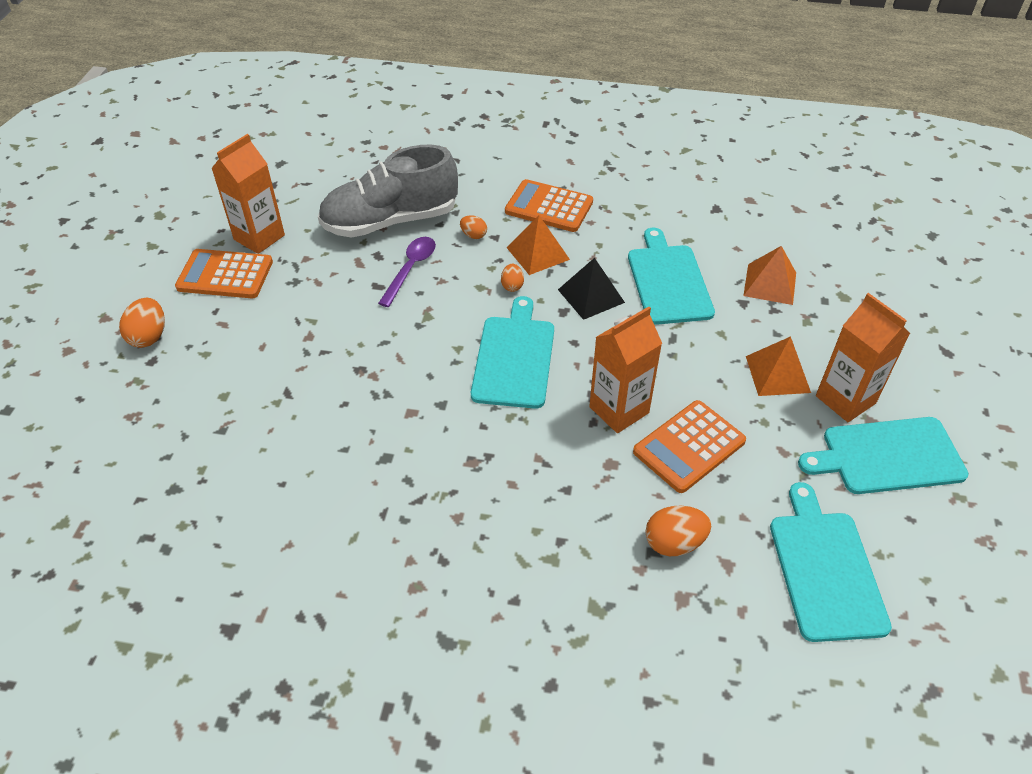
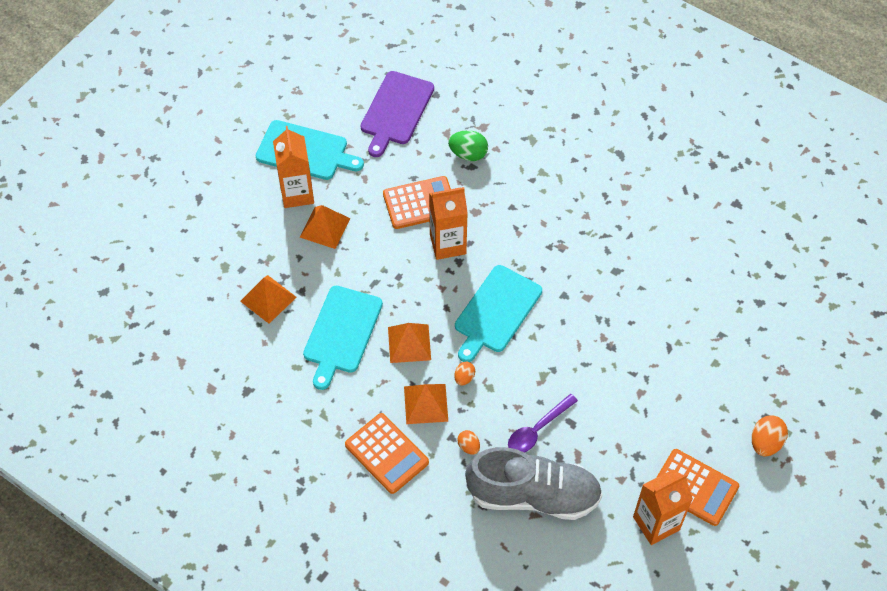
camera: 155 degrees left, 10 degrees up
black pyramid [558,258,625,320] -> orange pyramid [388,323,431,363]
orange egg [645,506,711,556] -> green egg [448,130,488,161]
turquoise cutting board [770,482,892,642] -> purple cutting board [361,71,434,157]

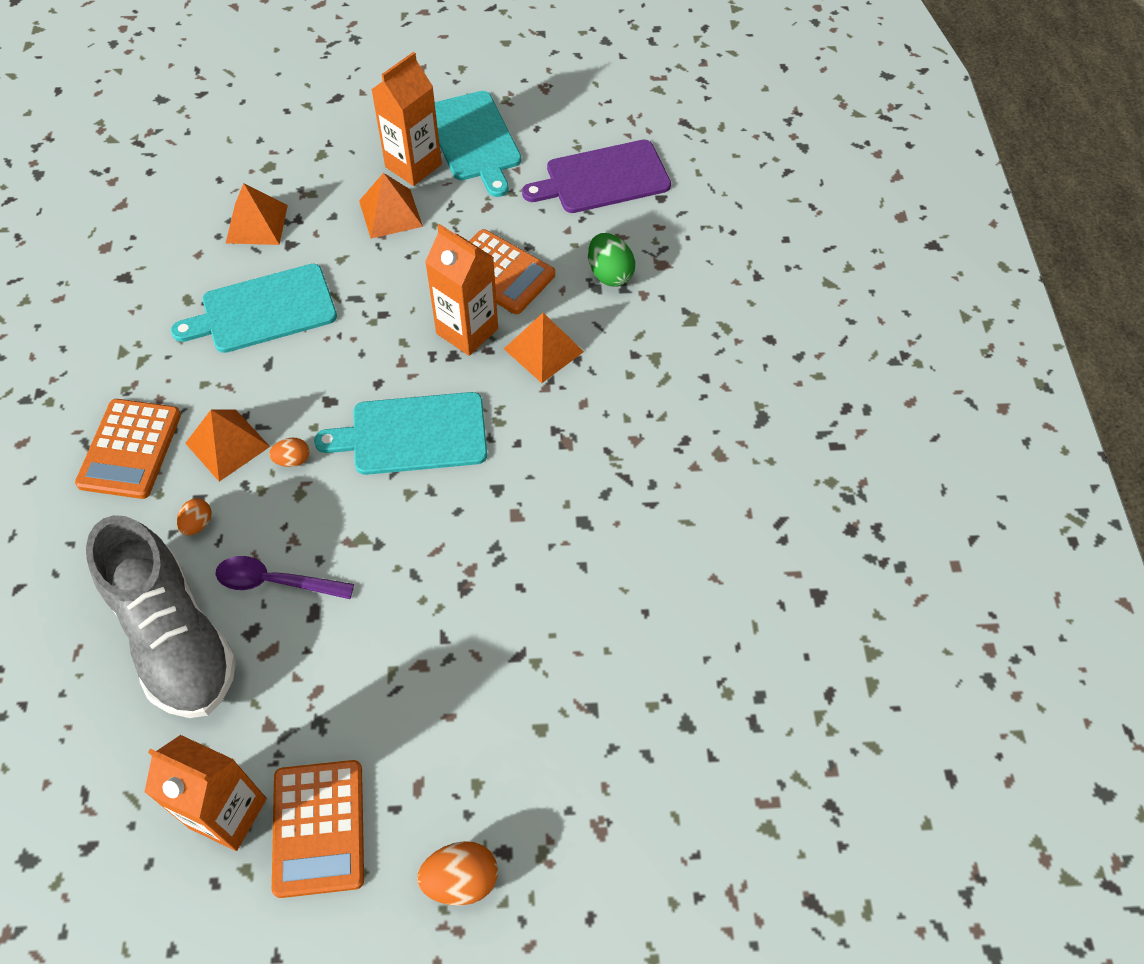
camera: 50 degrees right, 0 degrees up
orange pyramid [388,323,431,363] -> orange pyramid moved to [504,313,584,383]

